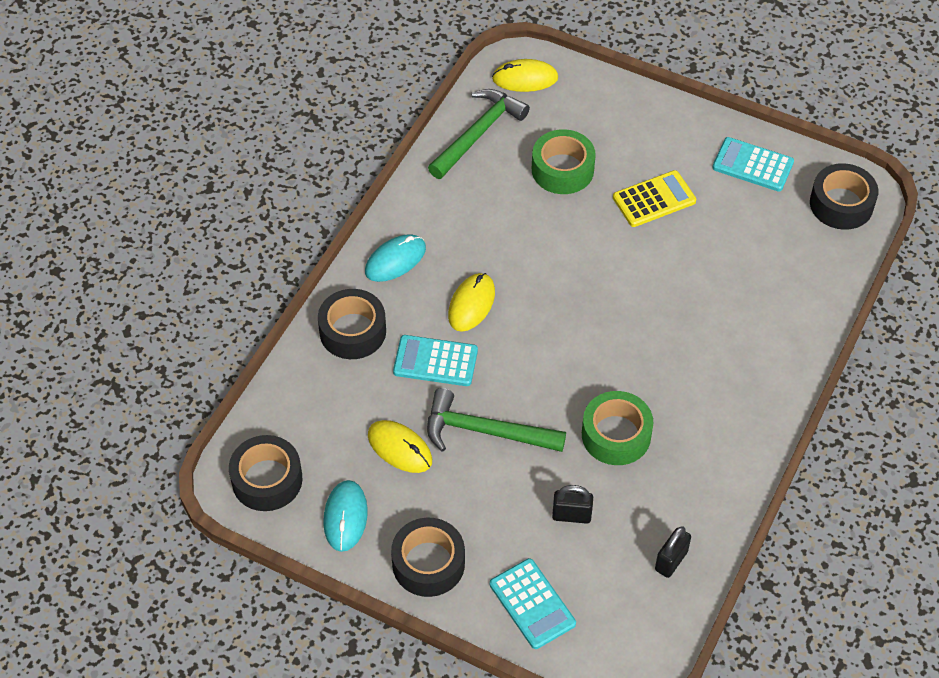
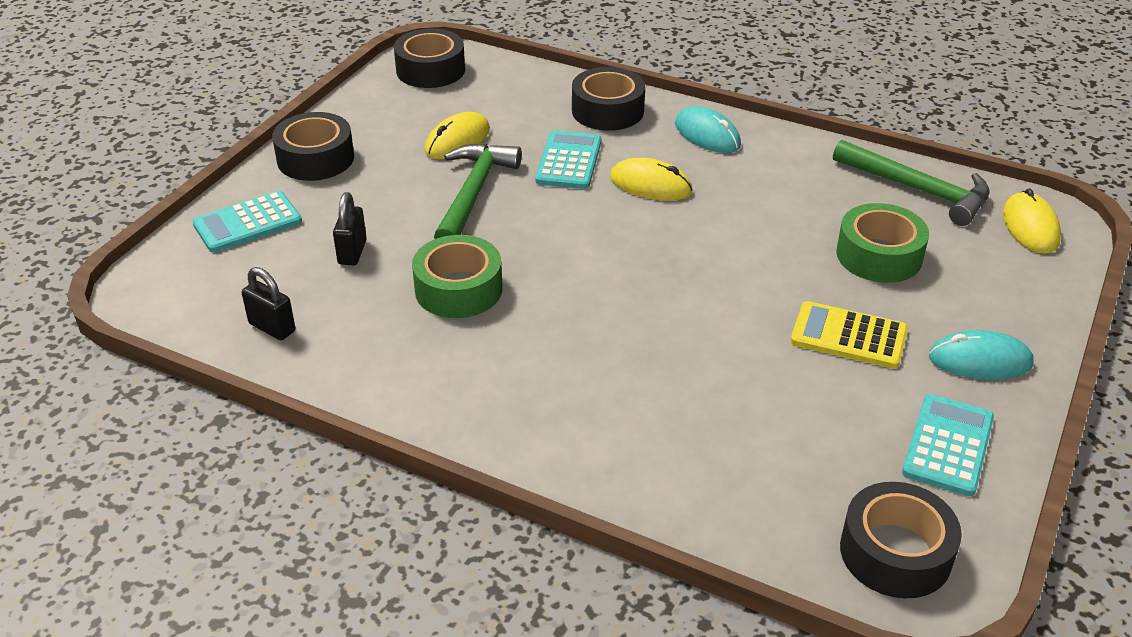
camera: 90 degrees right, 15 degrees down
turquoise mouse [323,480,368,552] -> turquoise mouse moved to [929,330,1034,380]
yellow calculator [613,170,696,227] -> yellow calculator turned 135 degrees clockwise [791,301,908,369]

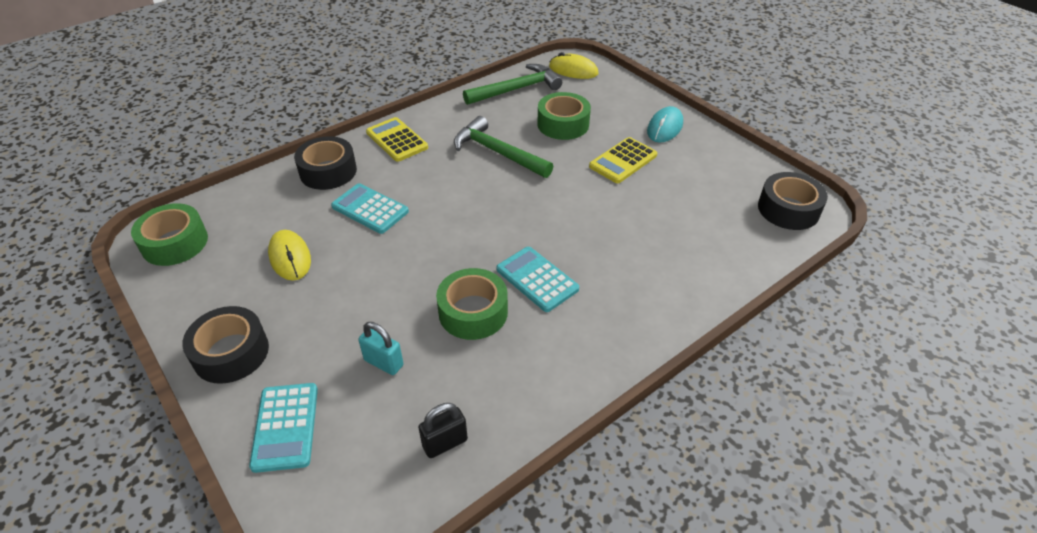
camera: 65 degrees left, 5 degrees up
black padlock [333,192,367,265] -> turquoise padlock [358,322,404,375]
black tape [394,29,465,88] -> green tape [131,203,208,266]
green hammer [434,143,522,239] -> green hammer moved to [454,116,553,178]
yellow mouse [610,158,693,201] -> none
turquoise mouse [675,106,741,153] -> yellow calculator [366,117,428,162]
turquoise calculator [902,394,994,496] -> turquoise calculator moved to [496,247,579,312]

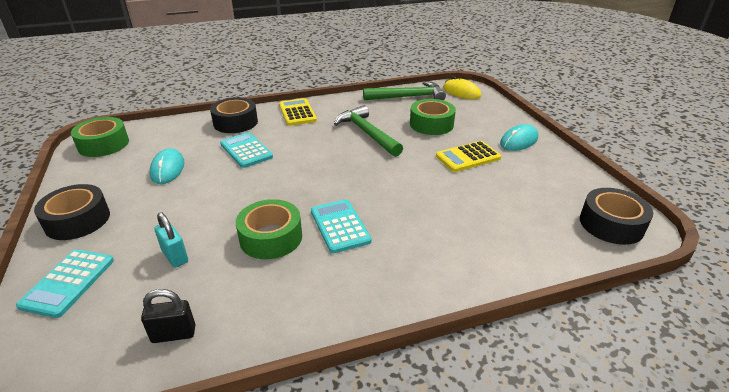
camera: 20 degrees right, 10 degrees down
yellow mouse [268,230,311,280] -> turquoise mouse [150,148,184,184]

